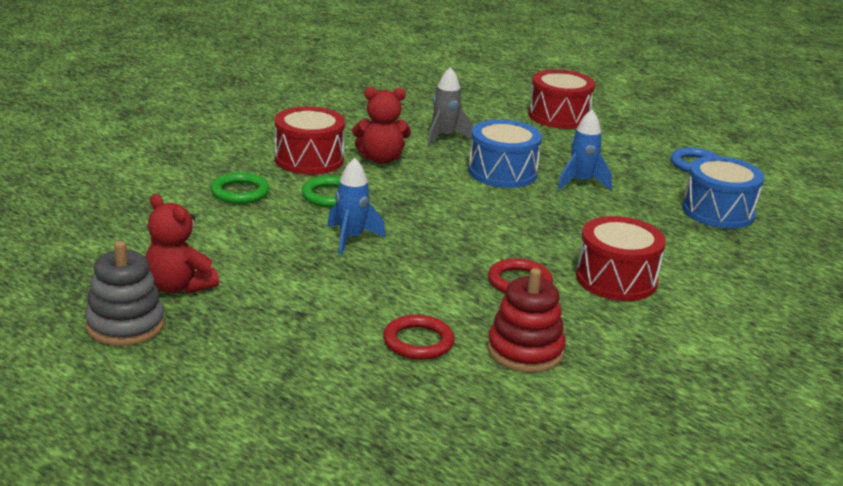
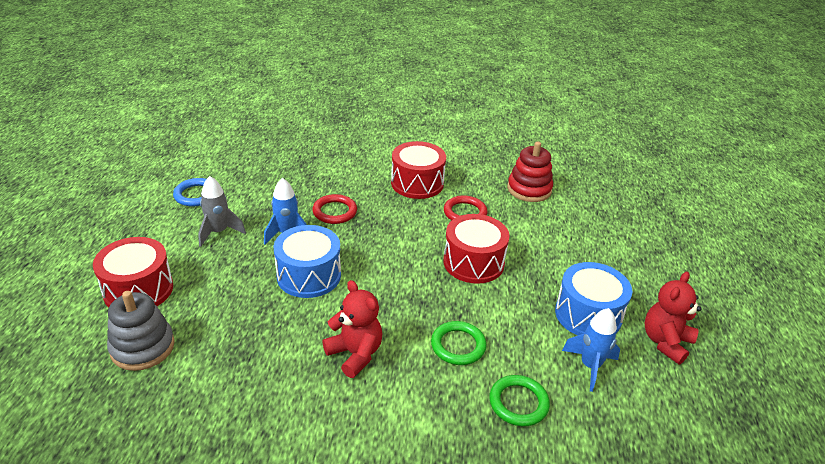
camera: 125 degrees left, 10 degrees up
grey stacking toy [85,241,165,346] -> grey stacking toy moved to [107,291,175,371]
red teddy bear [146,194,219,294] -> red teddy bear turned 150 degrees counterclockwise [645,272,702,365]
red drum [274,106,345,174] -> red drum moved to [443,214,510,284]
blue rocket [327,158,386,255] -> blue rocket moved to [562,308,620,392]
red ring [383,315,455,360] -> red ring moved to [312,194,357,224]
grey rocket [427,67,473,146] -> grey rocket moved to [198,176,246,247]
blue drum [682,156,764,229] -> blue drum moved to [555,262,632,335]

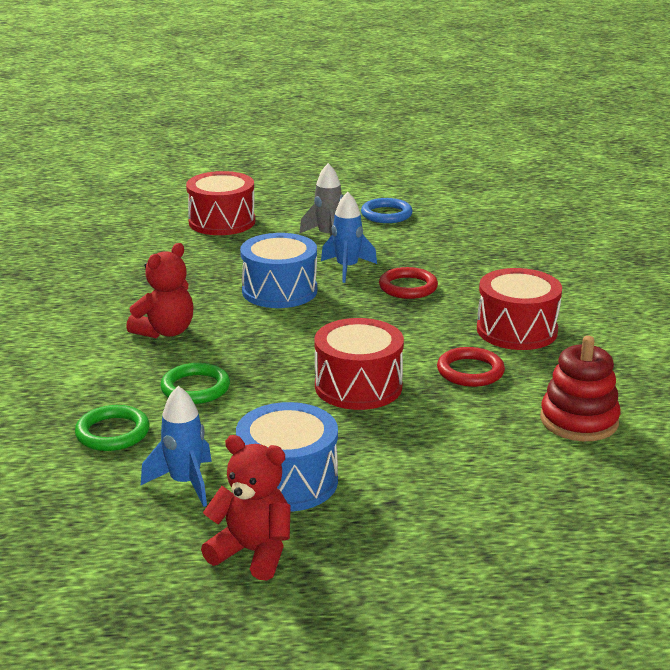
camera: 80 degrees right, 10 degrees down
grey stacking toy [107,291,175,371] -> none

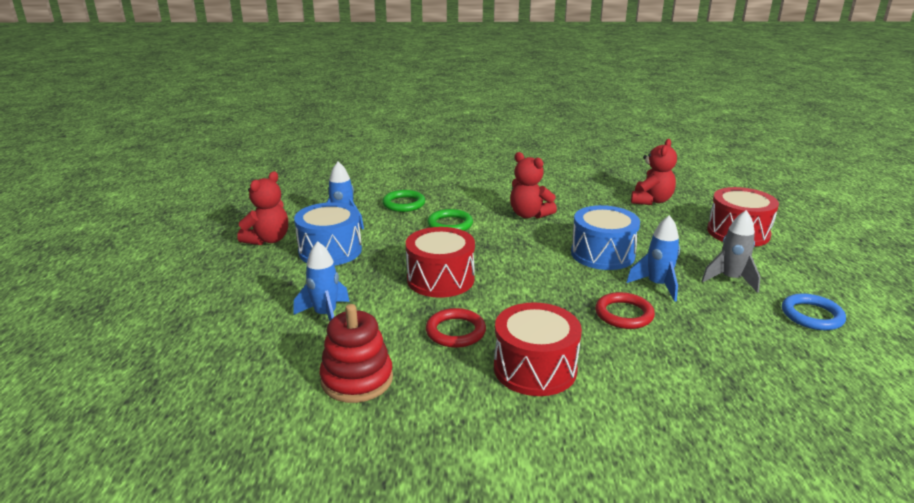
camera: 95 degrees right, 0 degrees up
none -> blue rocket [293,241,350,321]
none -> red teddy bear [631,139,677,205]

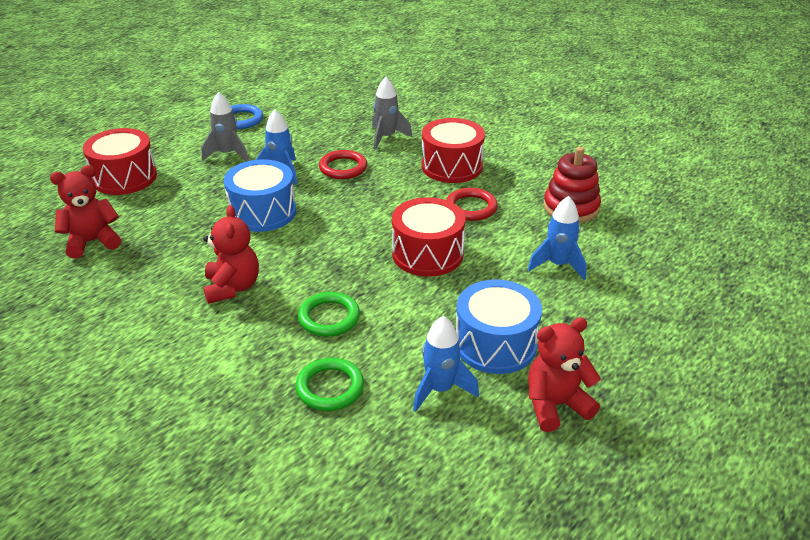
camera: 140 degrees left, 10 degrees up
none -> grey rocket [372,77,412,150]

